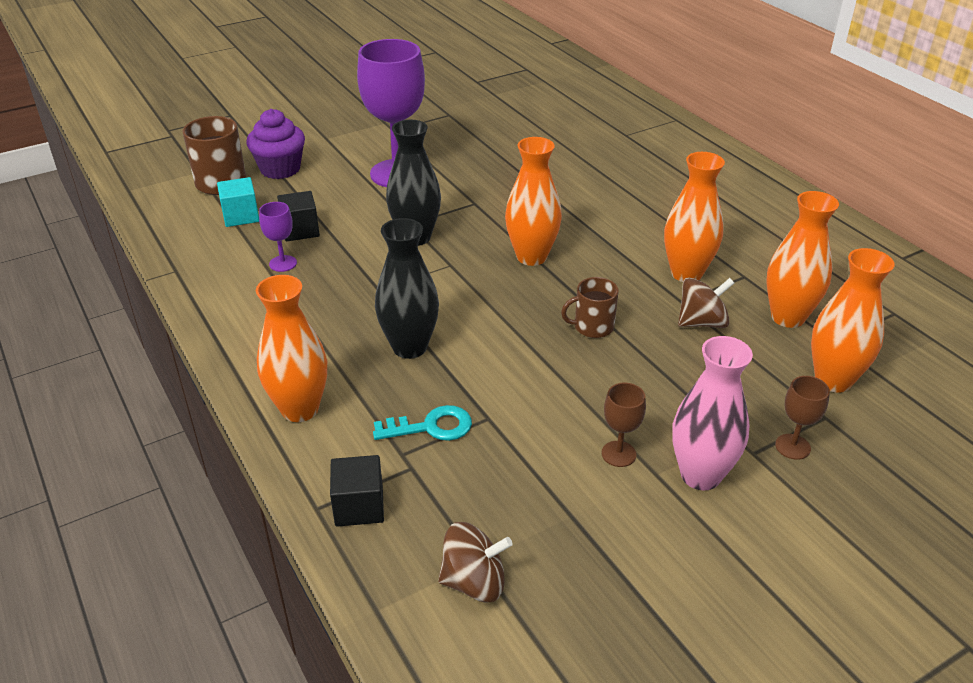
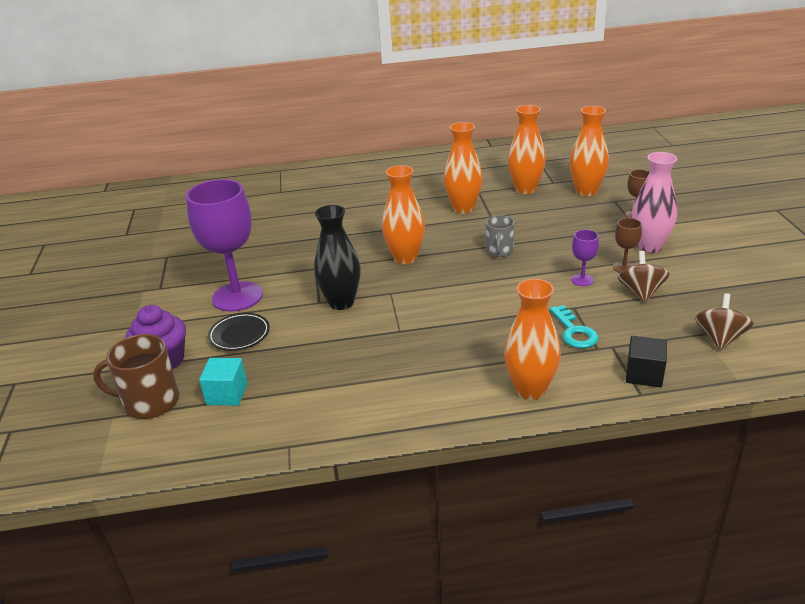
camera: 65 degrees left, 5 degrees down
purple goblet [259,202,297,272] -> purple goblet moved to [571,229,599,286]
black cube [277,191,320,241] -> none
turquoise key [373,405,472,441] -> turquoise key turned 150 degrees clockwise [549,305,599,348]
black vase [375,218,439,359] -> none
brown mug [561,277,619,338] -> grey mug [486,215,514,257]
brown spinning top [678,278,734,328] -> brown spinning top moved to [618,251,669,303]
none -> black plate [208,313,270,351]

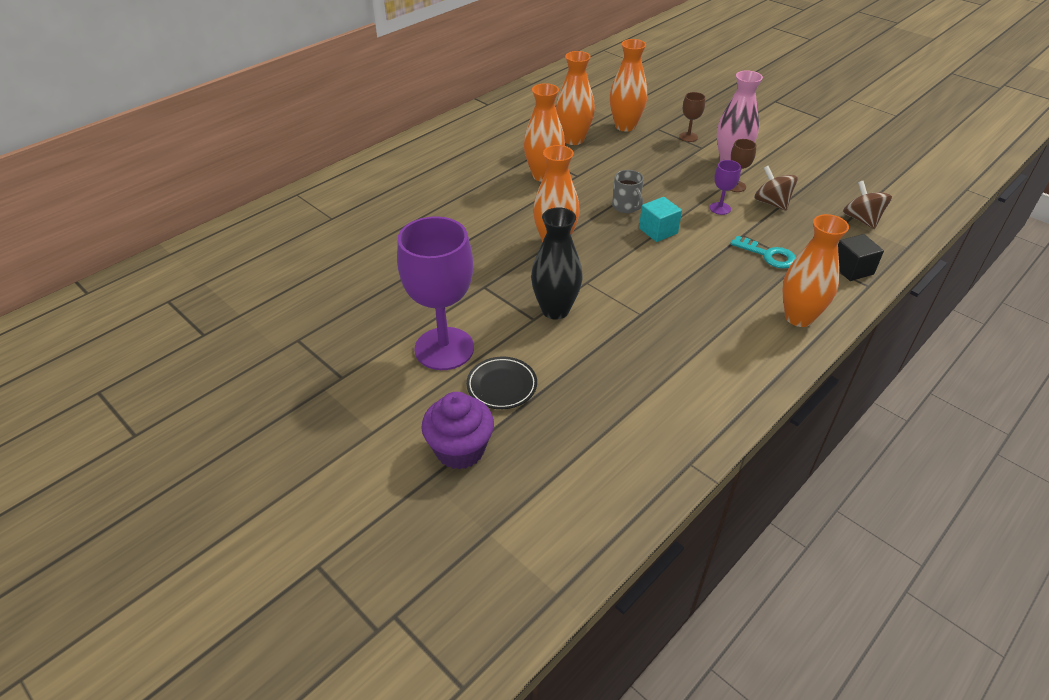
camera: 40 degrees left, 10 degrees up
brown mug [93,334,179,419] -> none
turquoise cube [199,358,247,406] -> turquoise cube moved to [639,197,682,242]

